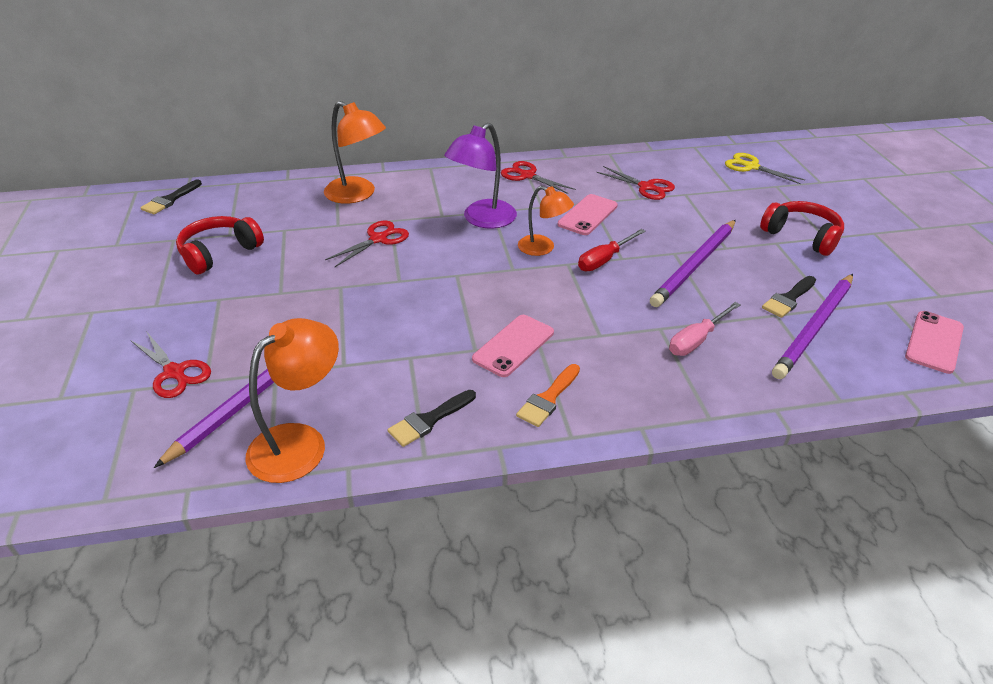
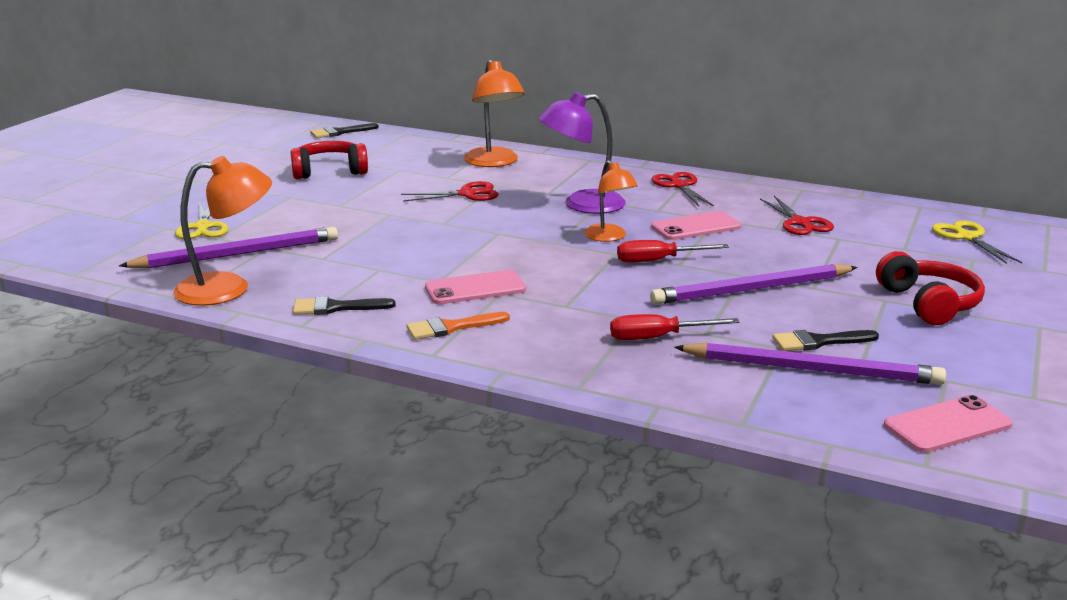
camera: 35 degrees right, 15 degrees down
red scissors [130,331,211,398] -> yellow scissors [175,202,229,239]
pink screwdriver [669,302,741,356] -> red screwdriver [610,314,740,340]
purple pencil [772,274,853,379] -> purple pencil turned 150 degrees counterclockwise [674,342,946,385]

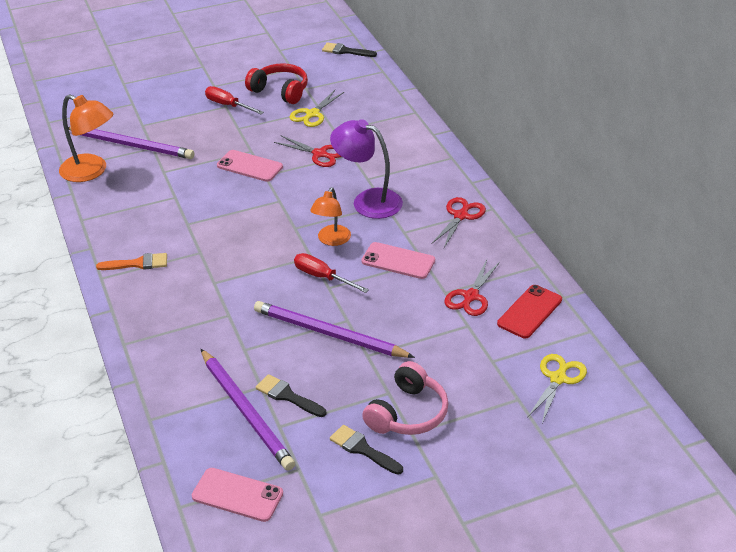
camera: 45 degrees right, 15 degrees up
yellow scissors [175,202,229,239] -> yellow scissors moved to [289,90,344,127]
black brush [293,296,395,315] -> black brush moved to [330,425,403,475]
orange brush [407,312,510,340] -> orange brush turned 150 degrees clockwise [96,253,167,270]
pink phone [425,270,526,304] -> pink phone moved to [217,150,283,182]
orange lamp [464,59,525,167] -> none
red screwdriver [610,314,740,340] -> red screwdriver moved to [205,86,264,114]
red headphones [876,251,985,325] -> pink headphones [362,361,449,435]
none -> red phone [497,285,562,339]

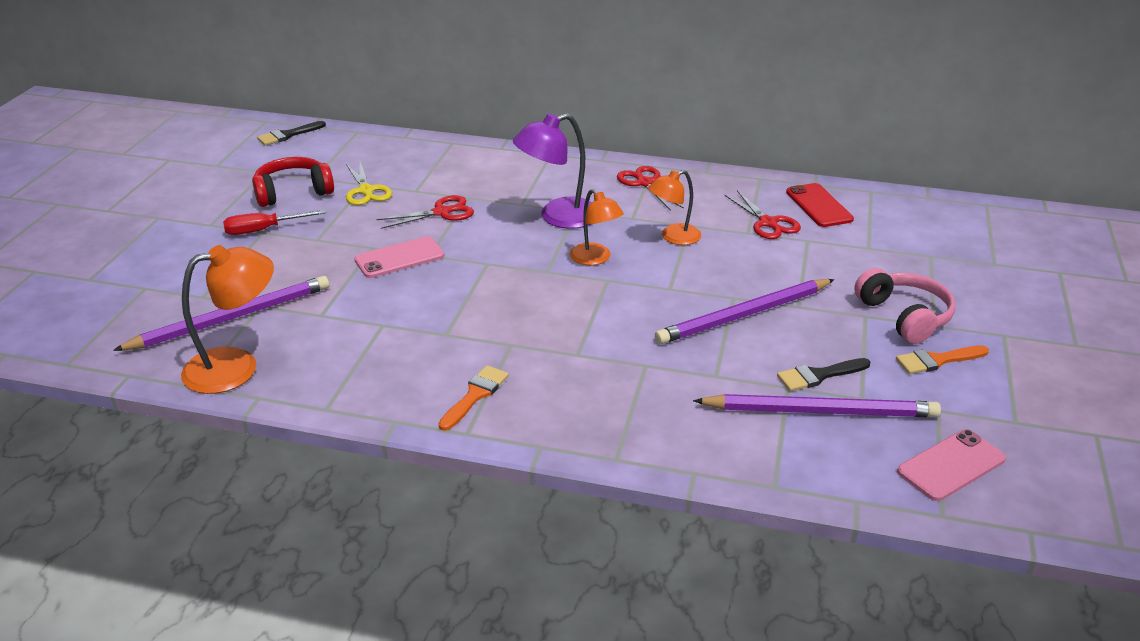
camera: 55 degrees left, 5 degrees down
red screwdriver [294,253,369,293] -> none
black brush [330,425,403,475] -> orange brush [896,345,989,374]
pink phone [361,242,435,279] -> orange lamp [648,170,701,245]
yellow scissors [527,354,587,423] -> none

